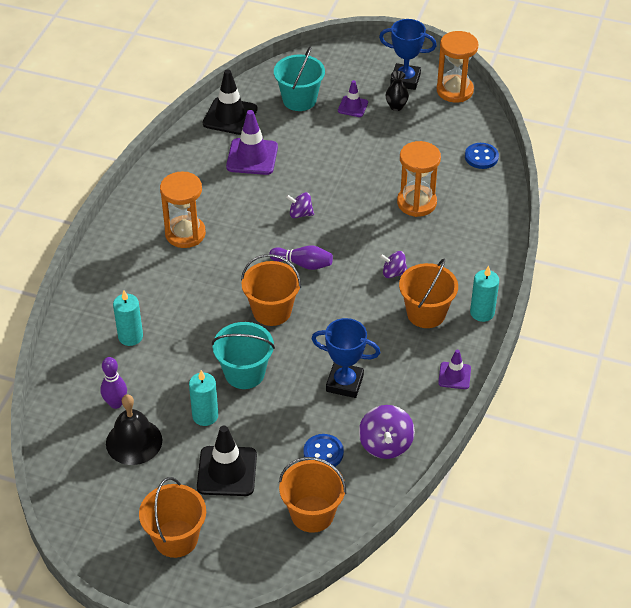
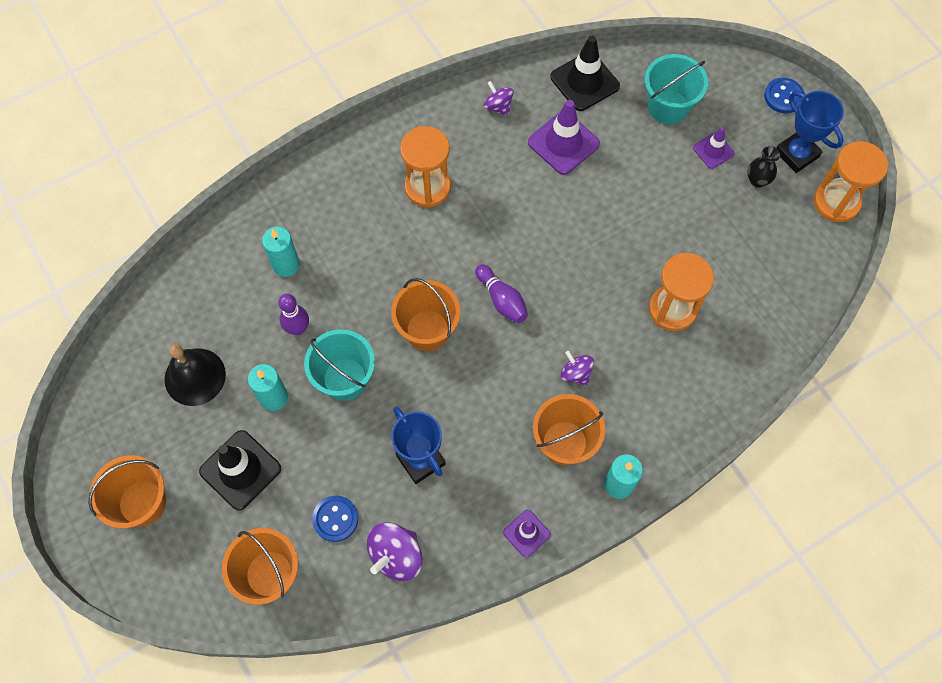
camera: 40 degrees right, 20 degrees up
purple bowling pin [101,357,127,409] -> purple bowling pin moved to [278,294,309,335]
purple spinning top [286,192,314,218] -> purple spinning top moved to [484,81,513,116]
blue button [465,143,499,169] -> blue button moved to [764,78,804,113]

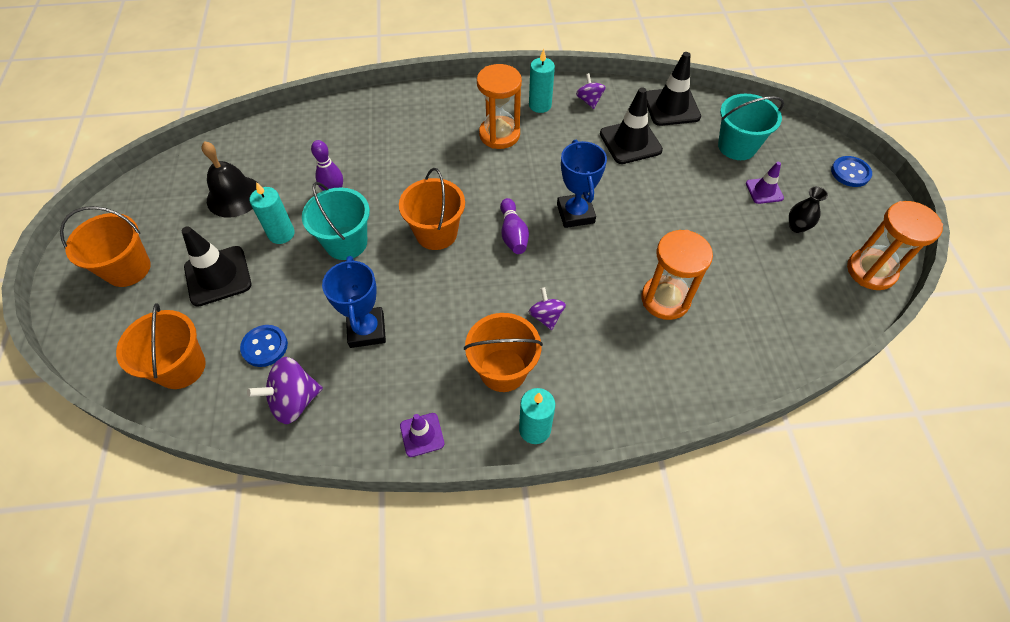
camera: 25 degrees right, 10 degrees down
turquoise candle [262,227,300,277] -> turquoise candle moved to [529,49,555,113]
purple traffic cone [528,100,600,175] -> black traffic cone [600,87,663,164]
blue trophy [776,91,844,173] -> blue trophy moved to [557,140,607,228]

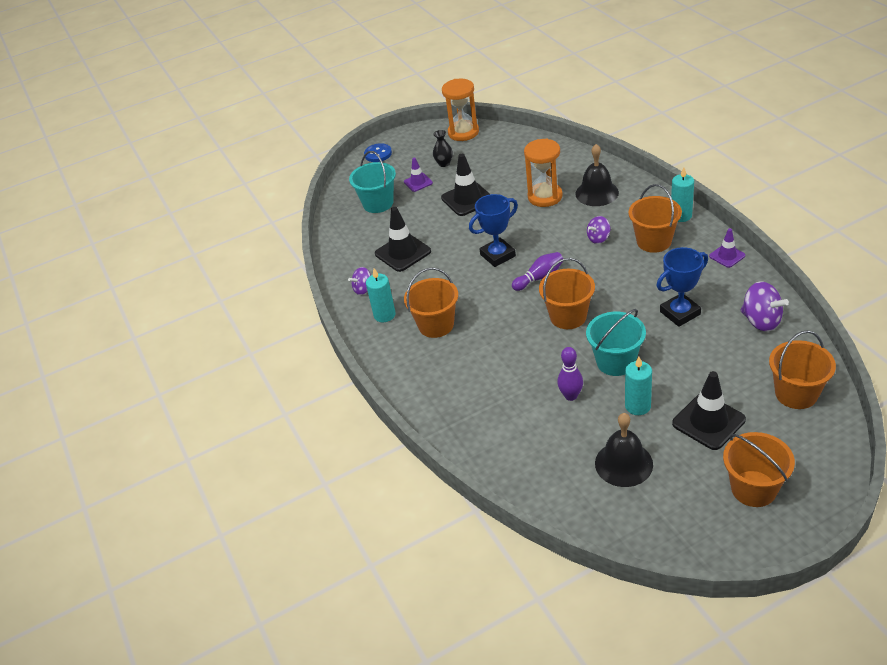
camera: 105 degrees left, 15 degrees down
blue button [240,325,288,367] -> none
orange hourglass [477,64,522,149] -> orange bucket [404,267,458,338]
black traffic cone [647,52,701,126] -> black traffic cone moved to [441,154,490,216]
none -> black bell [575,144,619,206]

